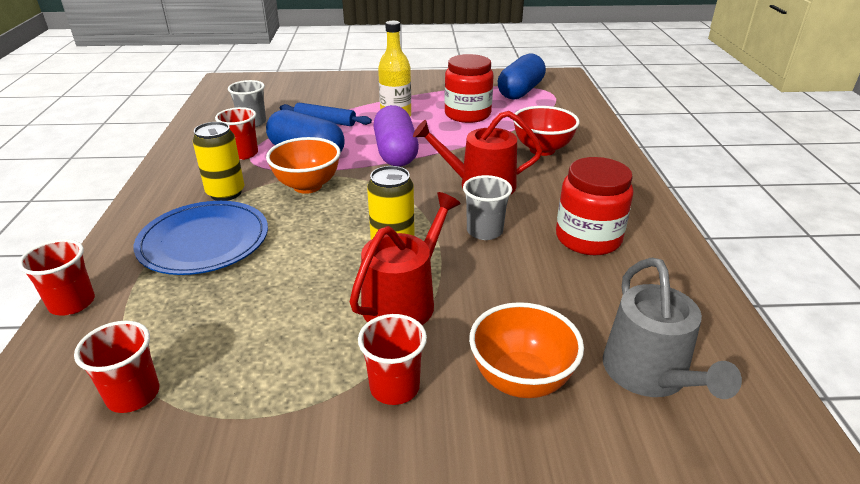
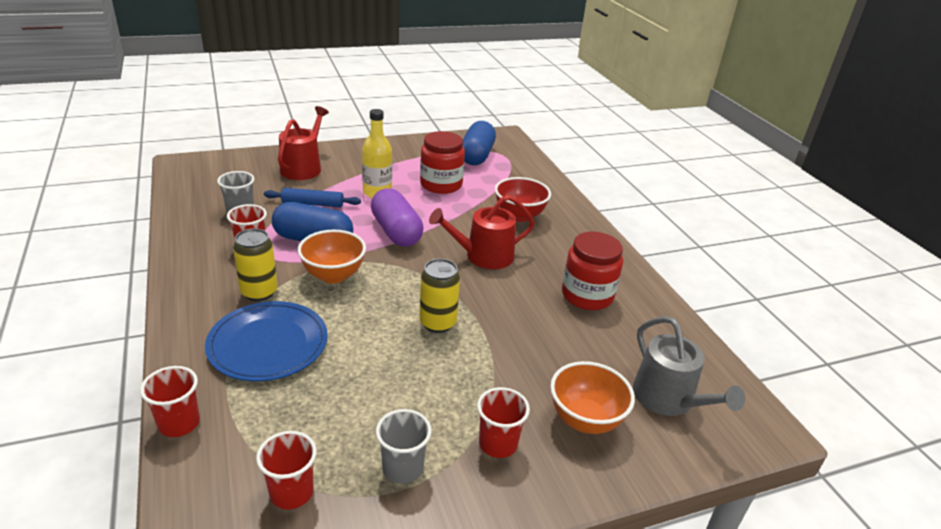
camera: 20 degrees left, 0 degrees up
red watering can [350,192,461,325] -> red watering can moved to [278,106,329,180]
grey cup [463,175,512,240] -> grey cup moved to [376,409,432,484]

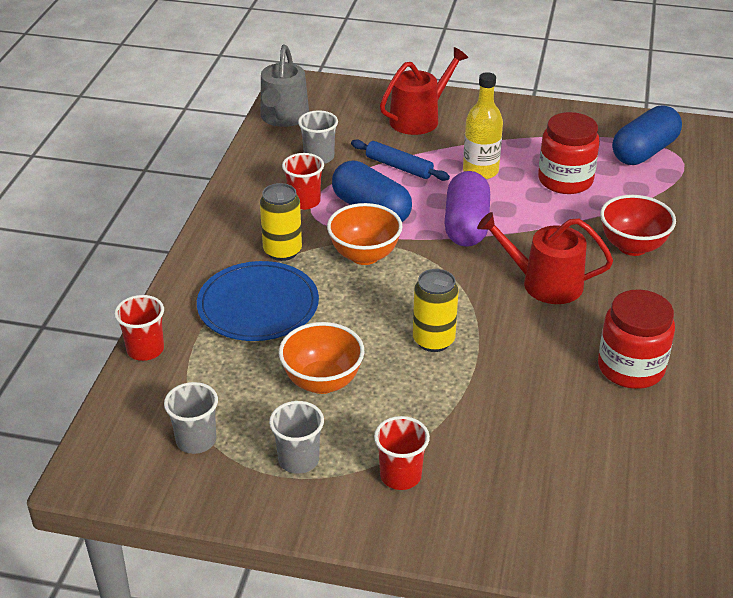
camera: 35 degrees right, 5 degrees up
red cup [256,431,317,510] -> grey cup [164,382,218,454]
orange bowl [550,361,635,434] -> orange bowl moved to [279,322,364,394]
grey watering can [633,316,745,416] -> grey watering can moved to [261,45,309,127]

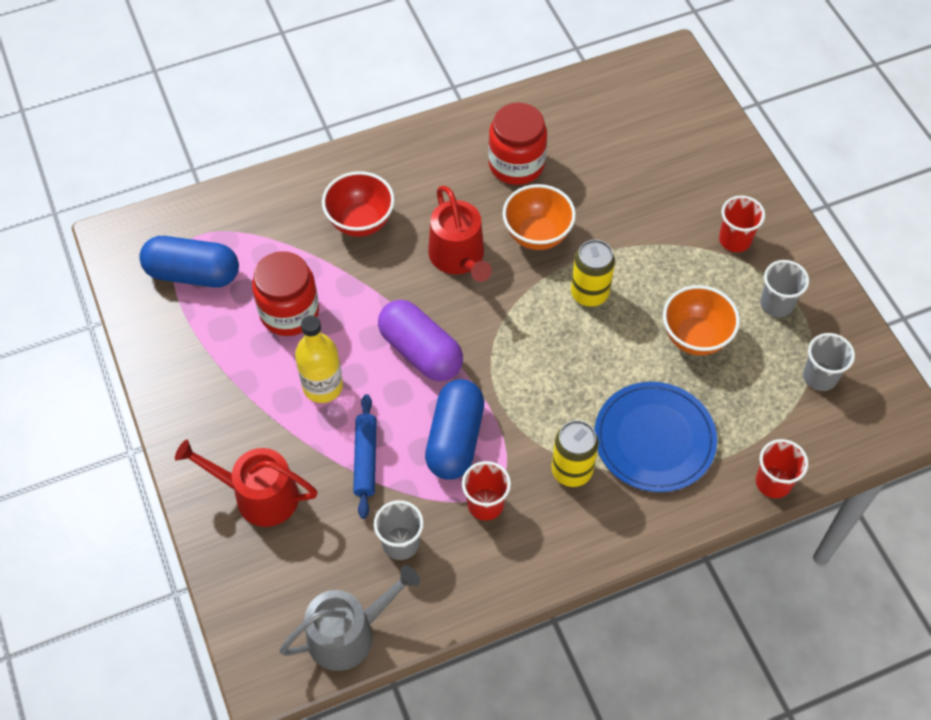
camera: 125 degrees left, 20 degrees up
orange bowl [327,203,403,265] -> orange bowl moved to [502,184,576,250]
purple capsule [445,171,490,247] -> purple capsule turned 75 degrees clockwise [378,300,463,381]

